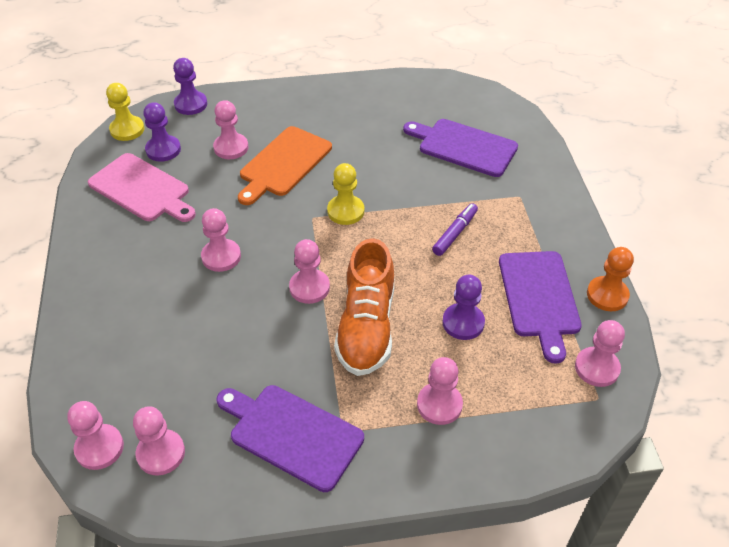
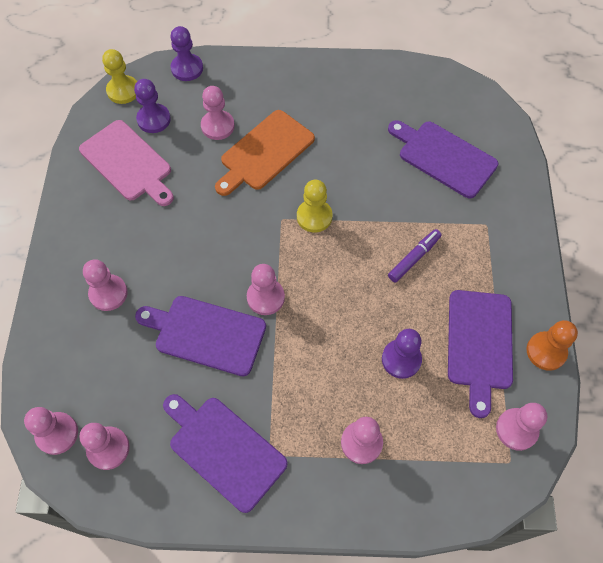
camera: 10 degrees right, 15 degrees up
pink pawn [201,208,241,272] -> pink pawn moved to [83,259,128,311]
orange shoe [334,238,394,376] -> none
none -> purple cutting board [135,296,266,376]

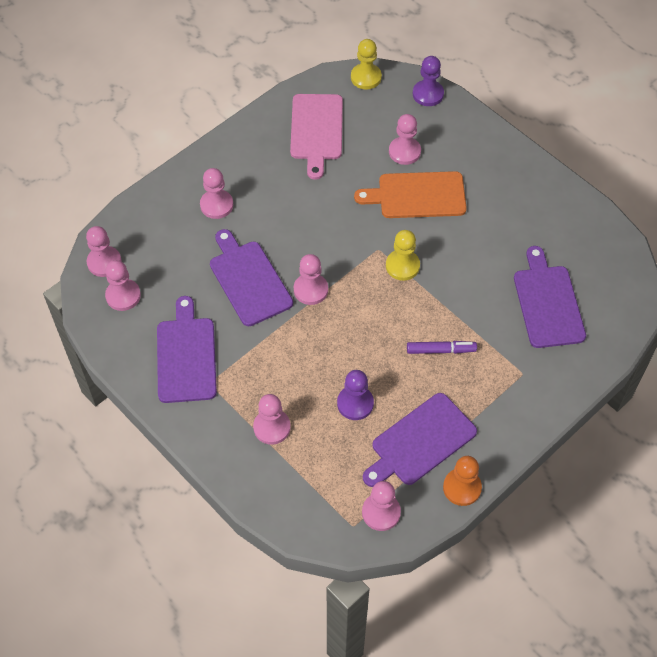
camera: 45 degrees right, 5 degrees down
purple pawn [134,79,171,133] -> none

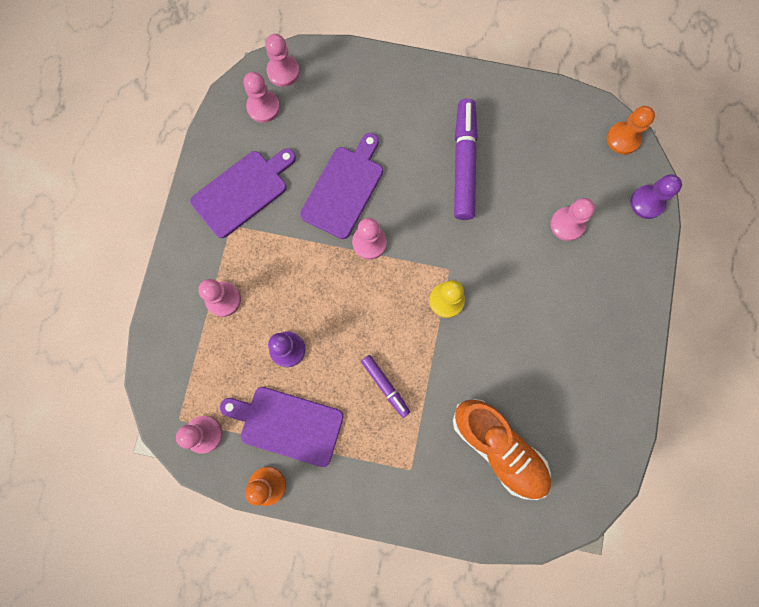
camera: 55 degrees right, 20 degrees up
pink pawn [200,168,233,219] -> none
pink cutting board [290,94,343,180] -> none
yellow pawn [351,39,382,89] -> orange pawn [607,106,655,155]
orange cutting board [354,171,467,218] -> none
purple cutting board [514,246,586,348] -> orange shoe [453,399,551,500]
none -> purple marker [454,98,478,220]

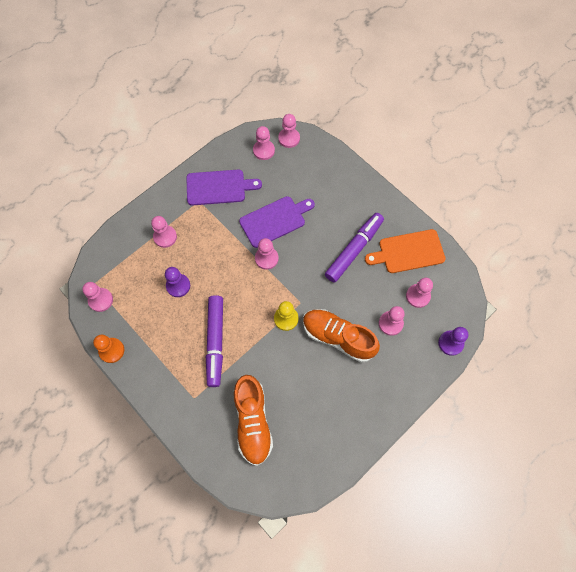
camera: 35 degrees right, 10 degrees down
purple cutting board [220,387,344,467] -> none
purple marker [361,355,410,418] -> purple marker [206,295,223,387], size x1.88
orange pawn [607,106,655,155] -> none
none -> orange shoe [303,309,380,362]
none -> orange cutting board [365,229,446,273]
none -> pink pawn [406,278,433,308]

